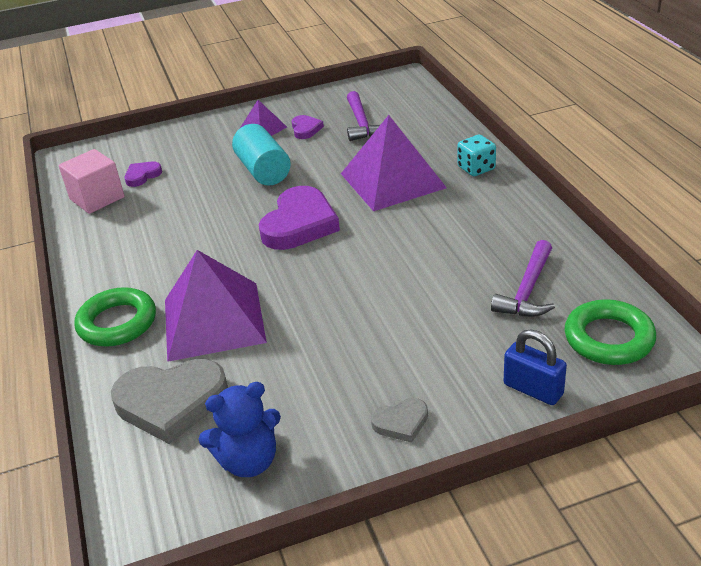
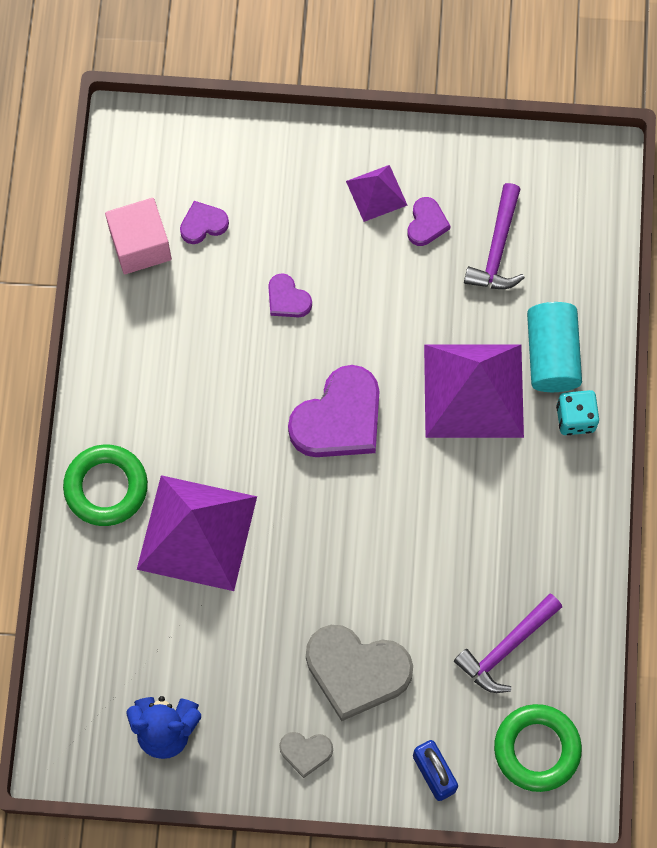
camera: 20 degrees right, 35 degrees up
grey heart [111,359,228,444] -> grey heart moved to [306,625,413,721]
turquoise cylinder [232,124,291,186] -> turquoise cylinder moved to [527,302,582,392]
none -> purple heart [268,273,312,317]

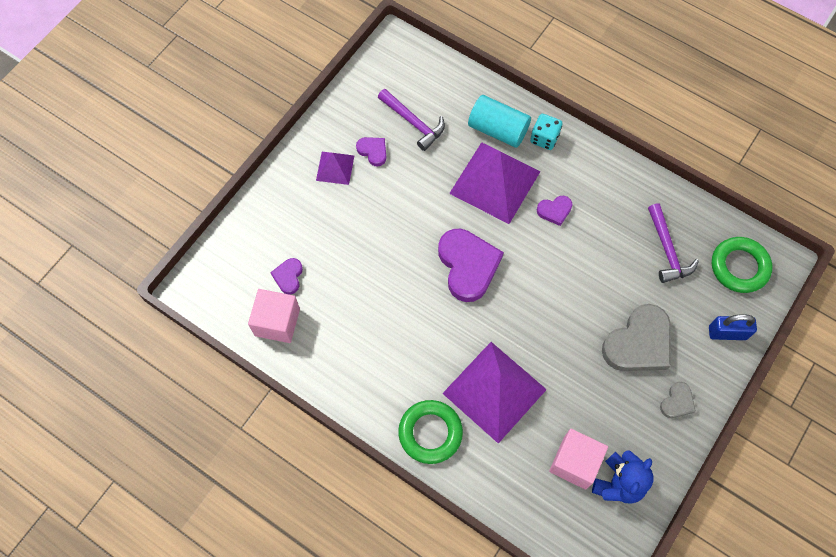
camera: 60 degrees left, 5 degrees down
purple heart [268,273,312,317] -> purple heart moved to [537,196,572,226]
none -> pink cube [549,429,608,489]

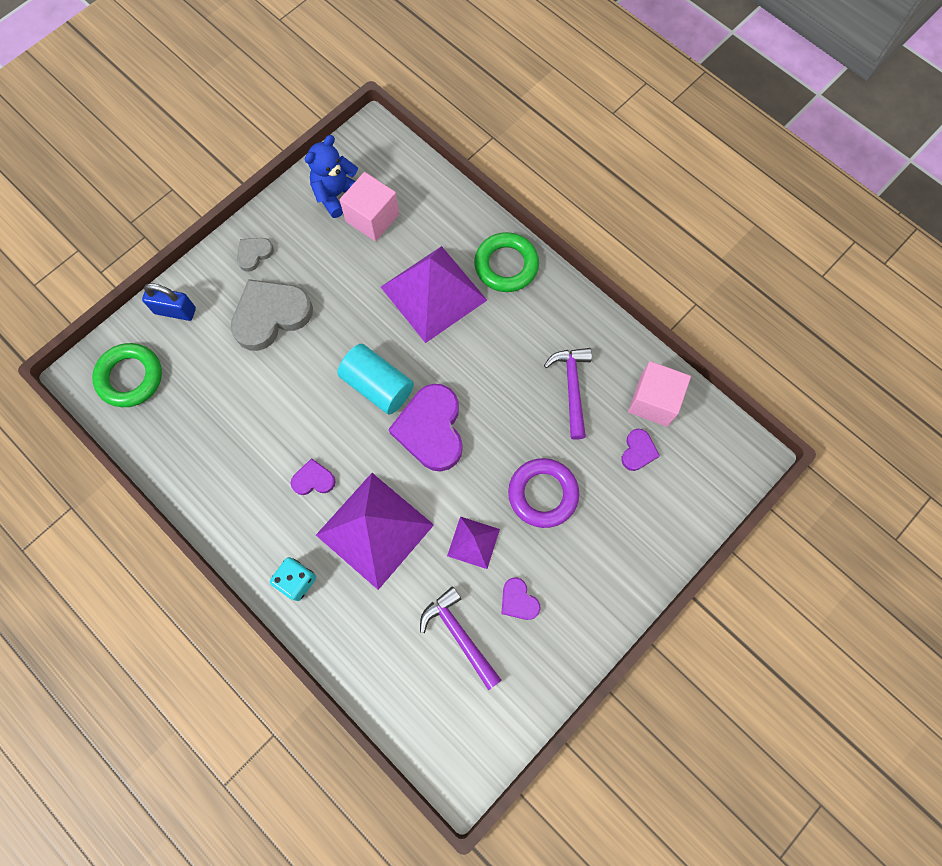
camera: 170 degrees left, 5 degrees up
purple pyramid [316,152,354,185] -> purple pyramid moved to [447,516,500,569]
turquoise cylinder [468,95,531,148] -> turquoise cylinder moved to [337,344,414,415]
purple hammer [648,203,699,283] -> purple hammer moved to [544,348,592,440]
none -> purple ring [508,458,579,528]

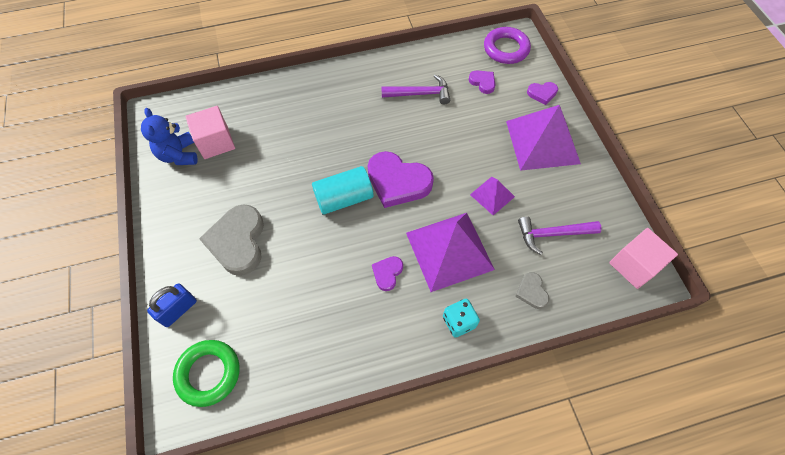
camera: 60 degrees left, 10 degrees down
grey heart [237,238,274,272] -> grey heart moved to [515,272,549,309]
purple pyramid [381,246,487,343] -> purple pyramid moved to [506,105,581,171]
green ring [474,232,539,292] -> none
purple heart [501,577,540,620] -> purple heart moved to [527,82,558,105]
purple ring [508,458,579,528] -> purple ring moved to [484,27,531,64]
purple hammer [544,348,592,440] -> purple hammer turned 150 degrees clockwise [382,75,450,105]
pink cube [628,361,691,427] -> pink cube moved to [609,228,678,289]

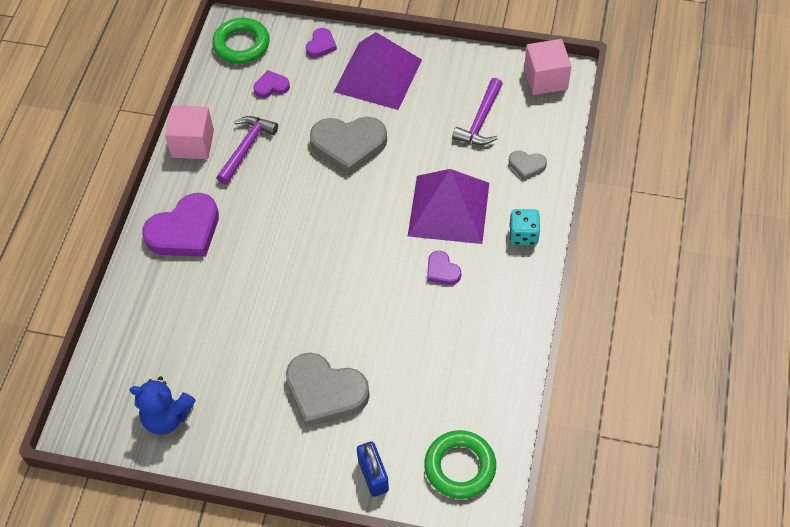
camera: 60 degrees left, 5 degrees down
pink cube [185,106,235,159] -> pink cube moved to [165,105,214,159]
turquoise cylinder [312,166,374,215] -> none
purple heart [368,151,434,208] -> purple heart moved to [142,193,219,257]
purple pyramid [470,177,515,215] -> none
purple ring [484,27,531,64] -> green ring [212,18,270,64]
none -> grey heart [310,117,387,176]

